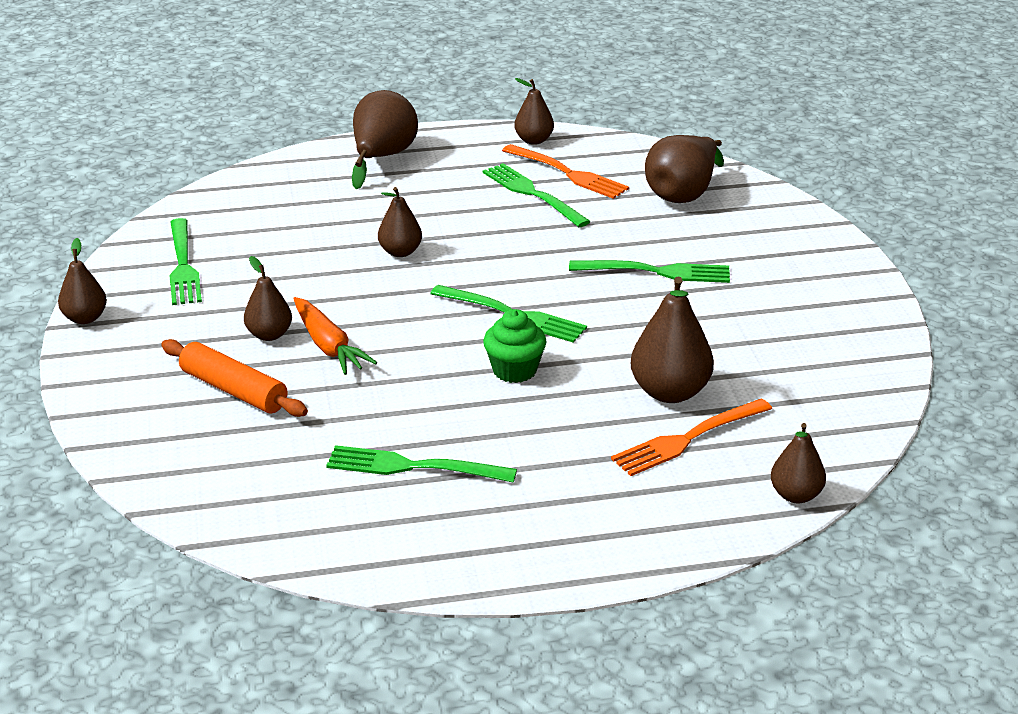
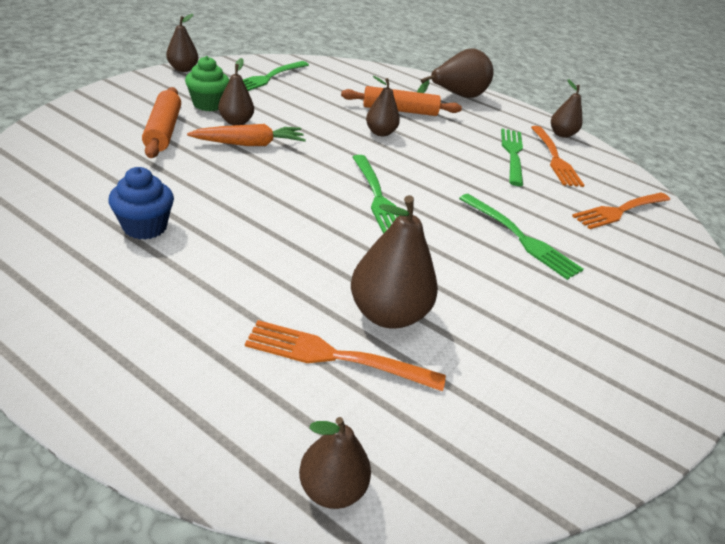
camera: 40 degrees right, 5 degrees up
orange carrot [293,297,377,375] -> orange carrot turned 120 degrees counterclockwise [187,124,306,146]
green fork [326,445,517,483] -> blue cupcake [108,167,174,240]
green cupcake [483,309,547,383] -> green cupcake moved to [185,56,229,111]
brown pear [645,135,724,203] -> orange fork [572,193,670,229]
none -> orange rolling pin [341,86,462,116]

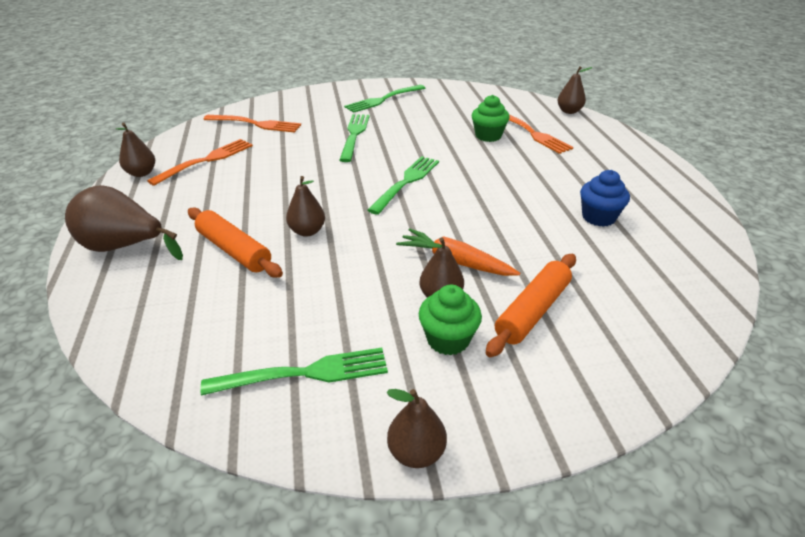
camera: 130 degrees left, 0 degrees up
brown pear [351,195,438,329] -> green cupcake [472,95,510,142]
green fork [501,129,523,186] -> green fork moved to [344,85,425,113]

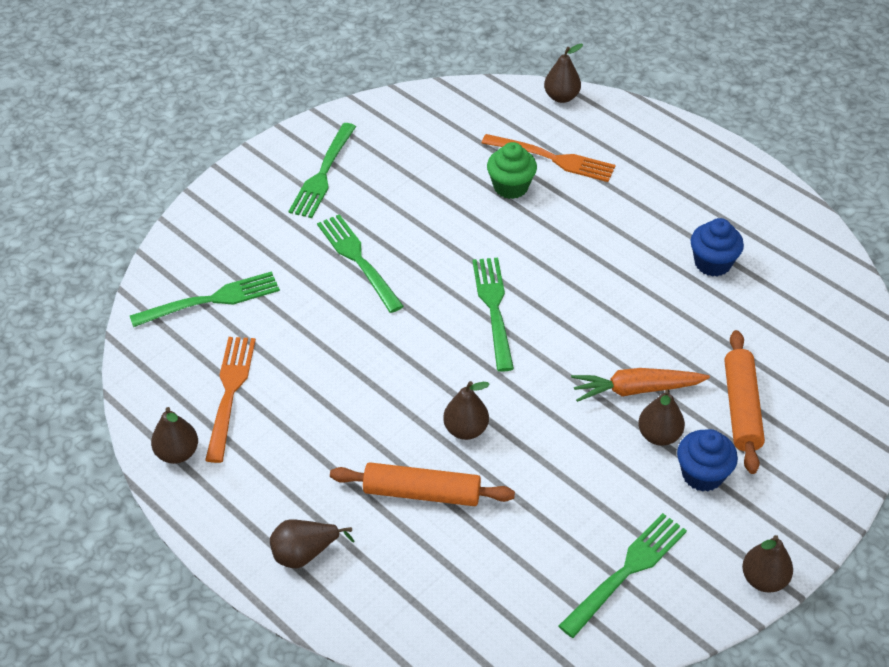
camera: 35 degrees left, 10 degrees up
brown pear [65,185,183,260] -> brown pear [270,519,354,568], size x0.61
orange fork [203,115,301,133] -> green fork [130,271,280,327]
green cupcake [419,285,482,355] -> blue cupcake [677,429,738,492]

